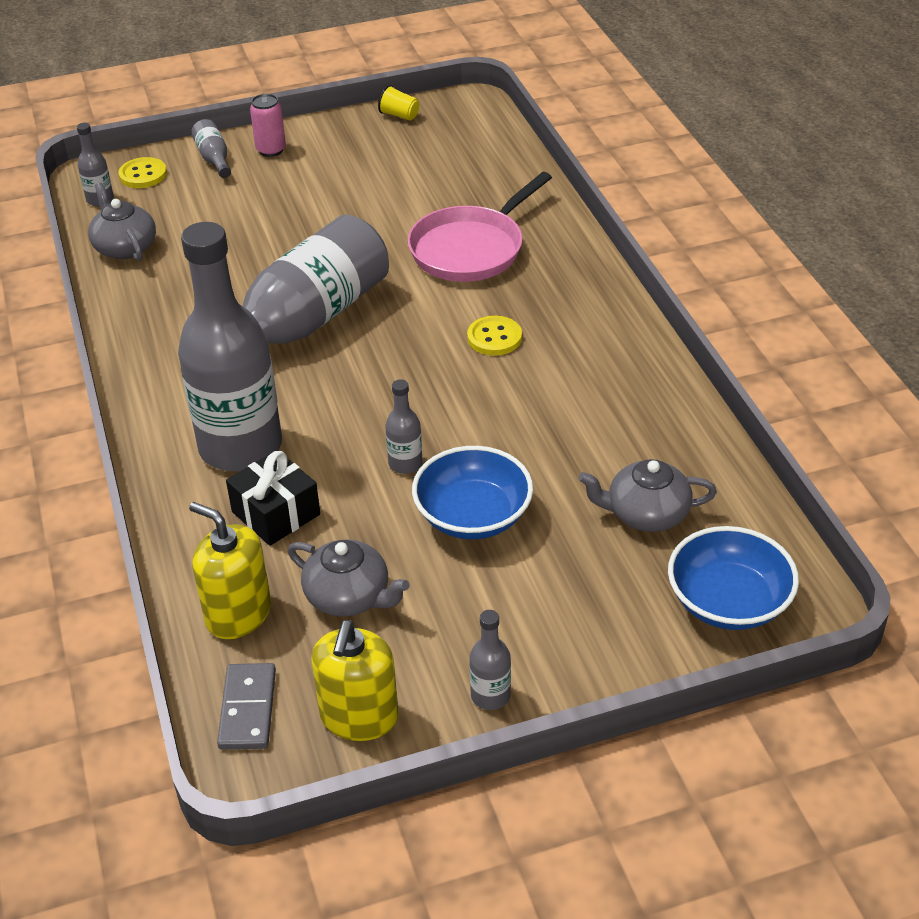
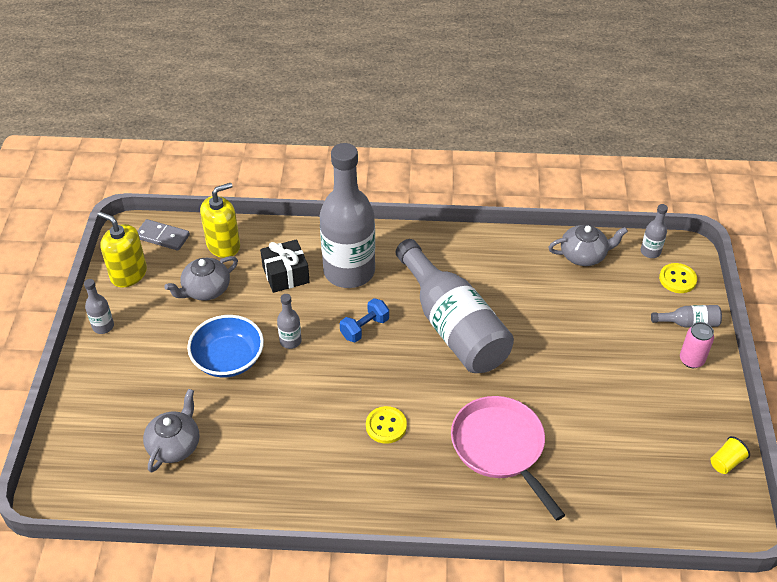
camera: 110 degrees right, 5 degrees up
blue bowl [668,526,799,630] -> none
none -> blue dumbbell [340,298,389,343]

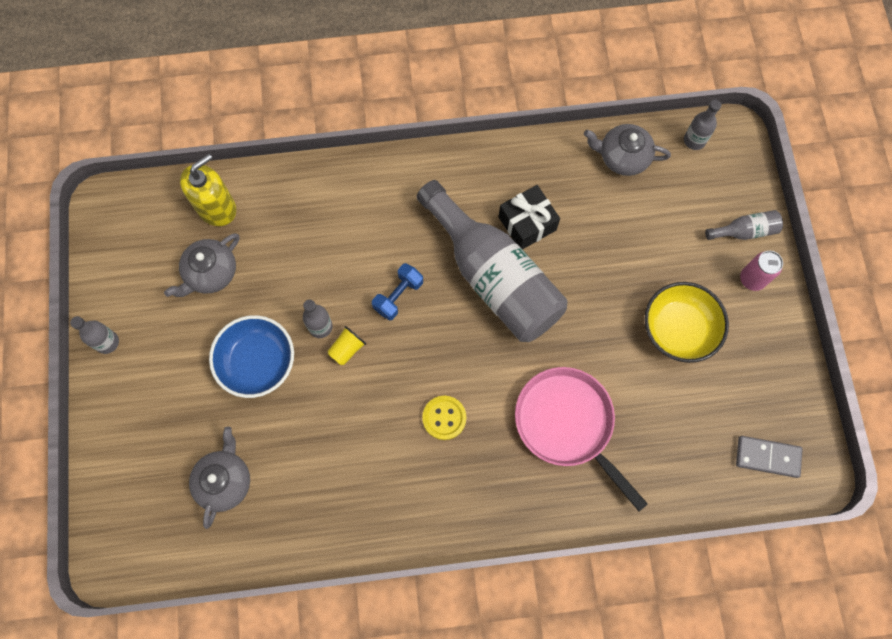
camera: 10 degrees left, 25 degrees up
yellow soap dispenser [98,212,147,288] -> none
grey domino [138,219,190,251] -> grey domino moved to [736,436,802,478]
black gift [260,239,310,293] -> black gift moved to [498,185,560,249]
grey bottle [320,143,375,288] -> none
grey teapot [548,225,628,266] -> grey teapot turned 150 degrees counterclockwise [584,124,671,176]
yellow button [659,263,697,293] -> none
yellow cup [711,436,750,474] -> yellow cup moved to [327,326,366,365]
none -> yellow bowl [644,282,729,363]

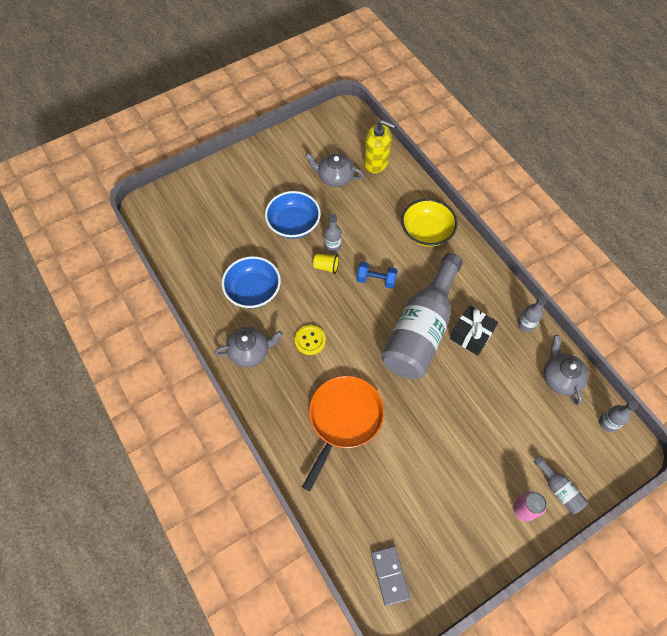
camera: 65 degrees right, 10 degrees down
grey bottle [70,316,119,354] -> grey bottle moved to [518,296,547,332]
grey teapot [189,427,250,529] -> grey teapot moved to [214,327,283,367]
pink pan [515,367,648,511] -> orange pan [302,376,384,491]
yellow bowl [644,282,729,363] -> yellow bowl moved to [401,199,457,247]
none -> blue bowl [222,256,281,308]

